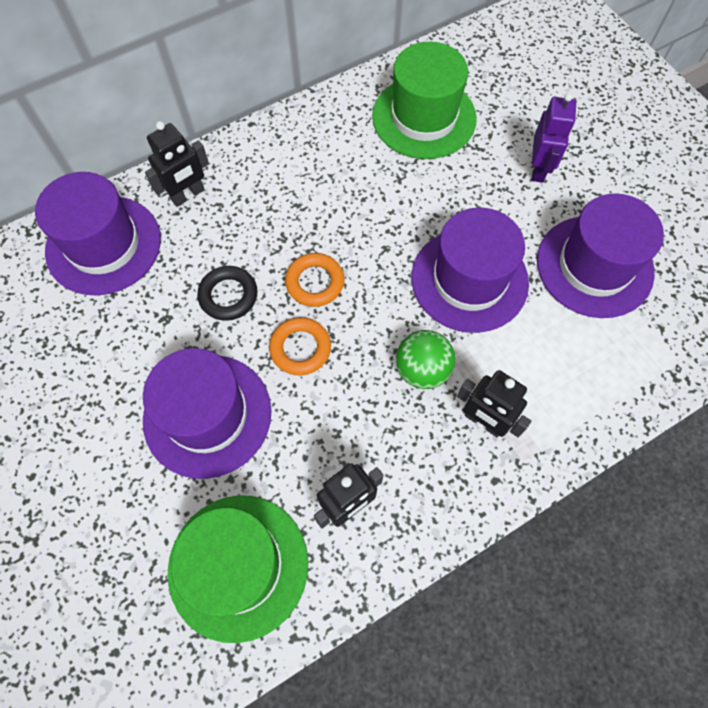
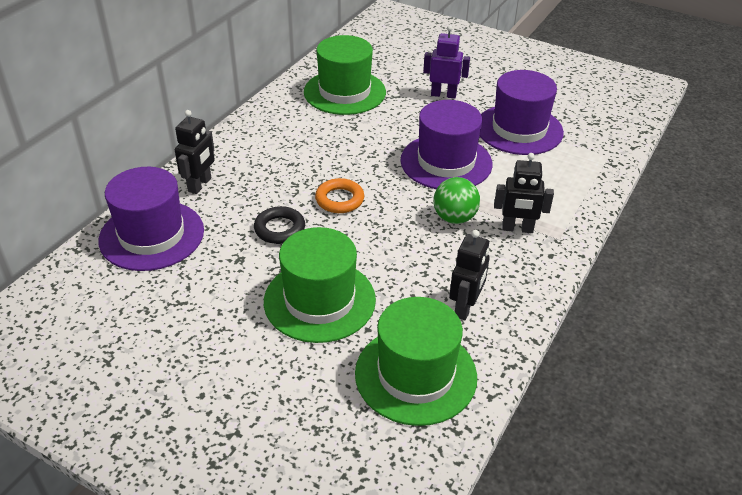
camera: 30 degrees left, 25 degrees down
purple hat [143,348,271,479] -> green hat [264,227,376,343]
orange ring [269,317,331,375] -> none
purple robot [532,93,576,183] -> purple robot turned 60 degrees counterclockwise [423,25,470,99]

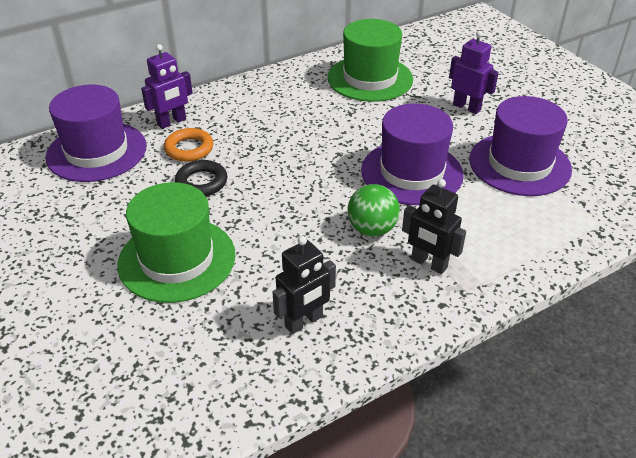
camera: 30 degrees right, 0 degrees up
black robot [175,110,215,194] -> purple robot [141,44,193,129]
orange ring [315,178,364,213] -> orange ring moved to [164,128,213,162]
green hat [355,297,477,426] -> none

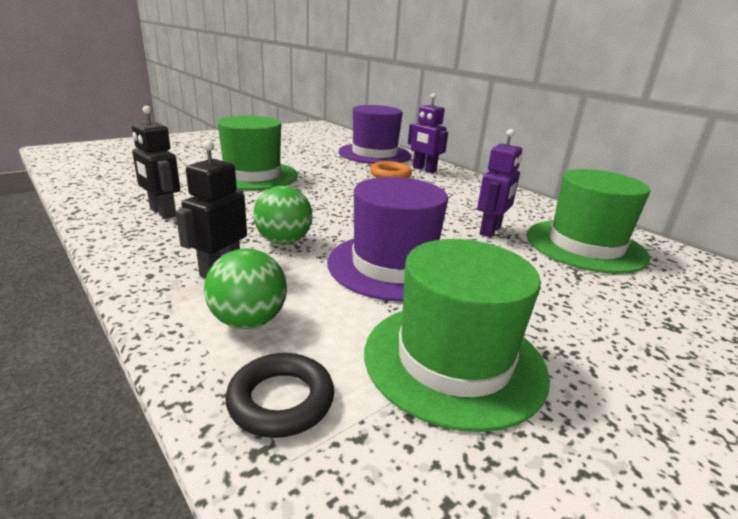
camera: 80 degrees right, 15 degrees down
black ring [175,160,227,196] -> black ring moved to [225,353,334,438]
purple robot [449,31,499,114] -> purple robot moved to [477,129,522,238]
purple hat [469,96,572,196] -> green hat [364,239,550,432]
none -> green ball [204,248,287,329]

